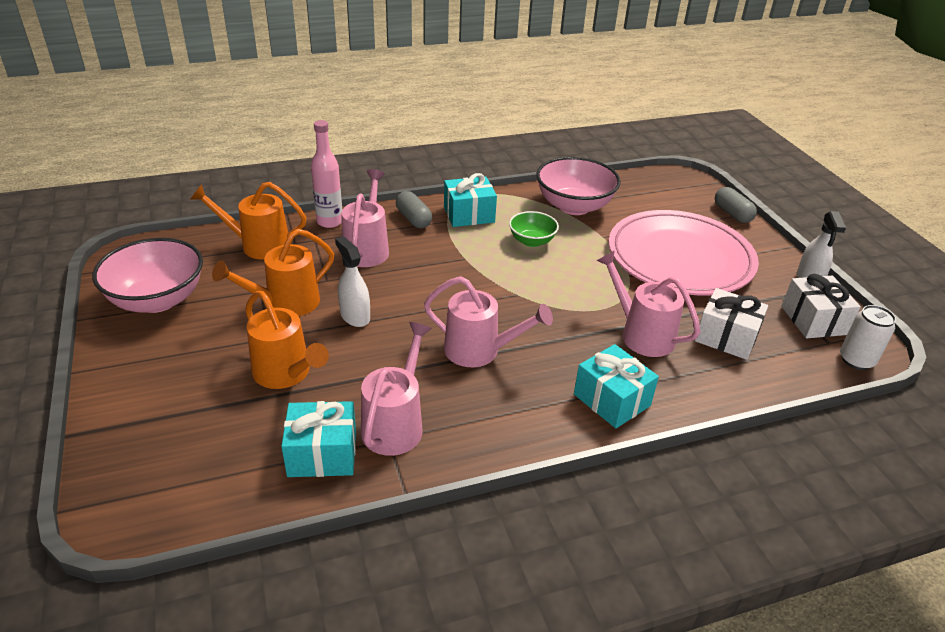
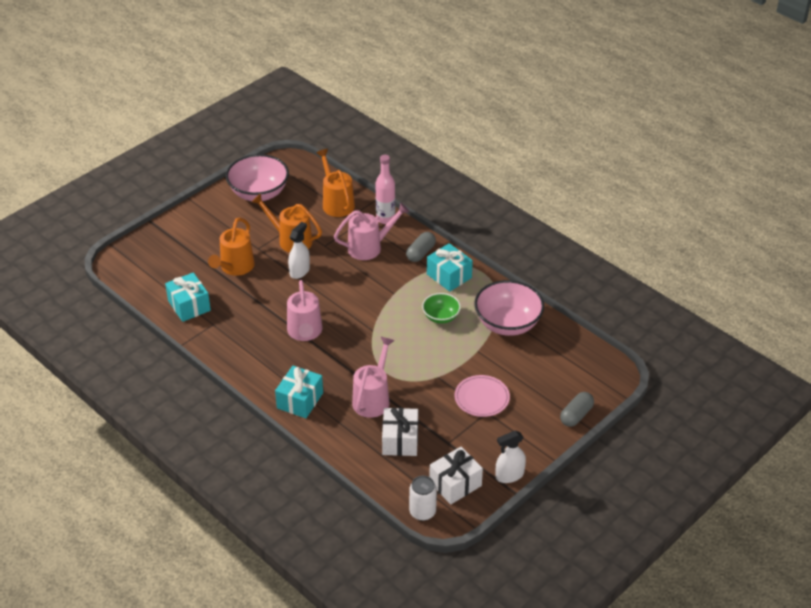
camera: 65 degrees right, 5 degrees up
pink watering can [361,322,432,456] -> none
pink plate [609,210,759,296] -> pink plate [454,375,510,417], size x0.47

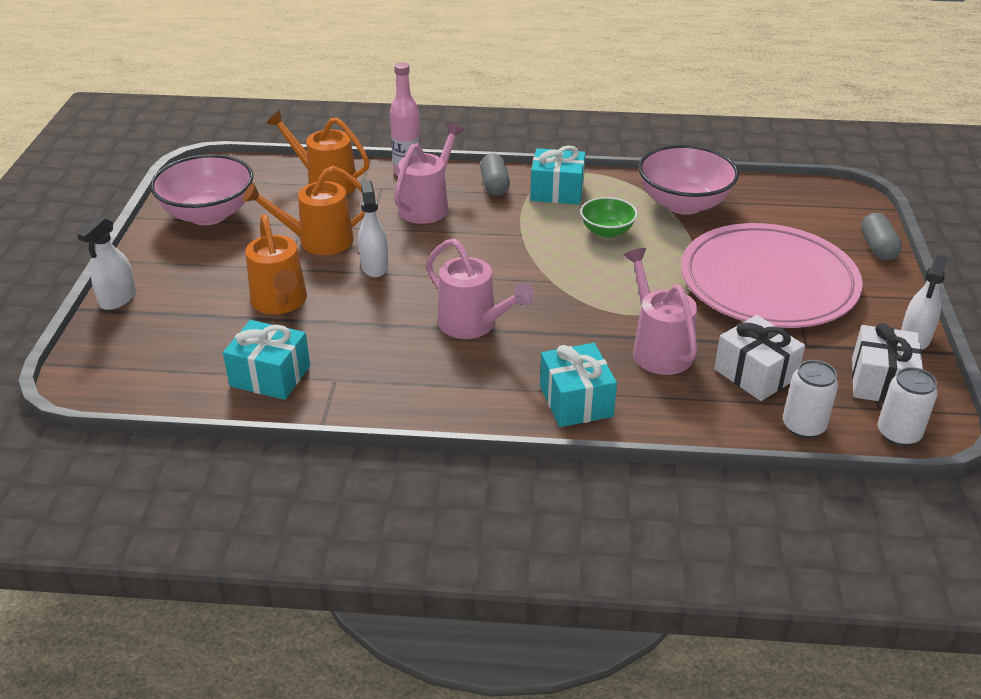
camera: 40 degrees left, 5 degrees down
pink plate [454,375,510,417] -> pink plate [681,223,863,328], size x2.15
none -> white spray bottle [77,216,136,310]
none -> white can [783,360,838,439]

